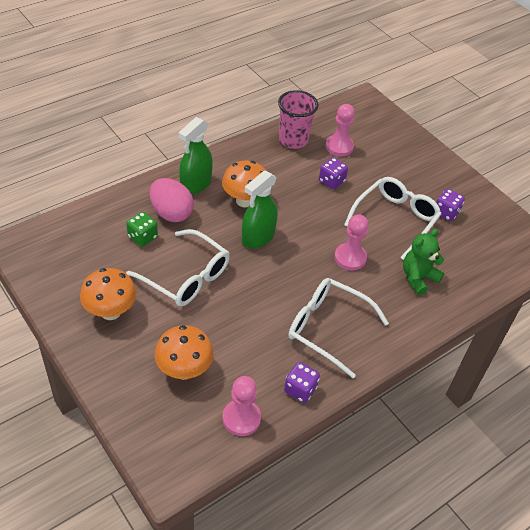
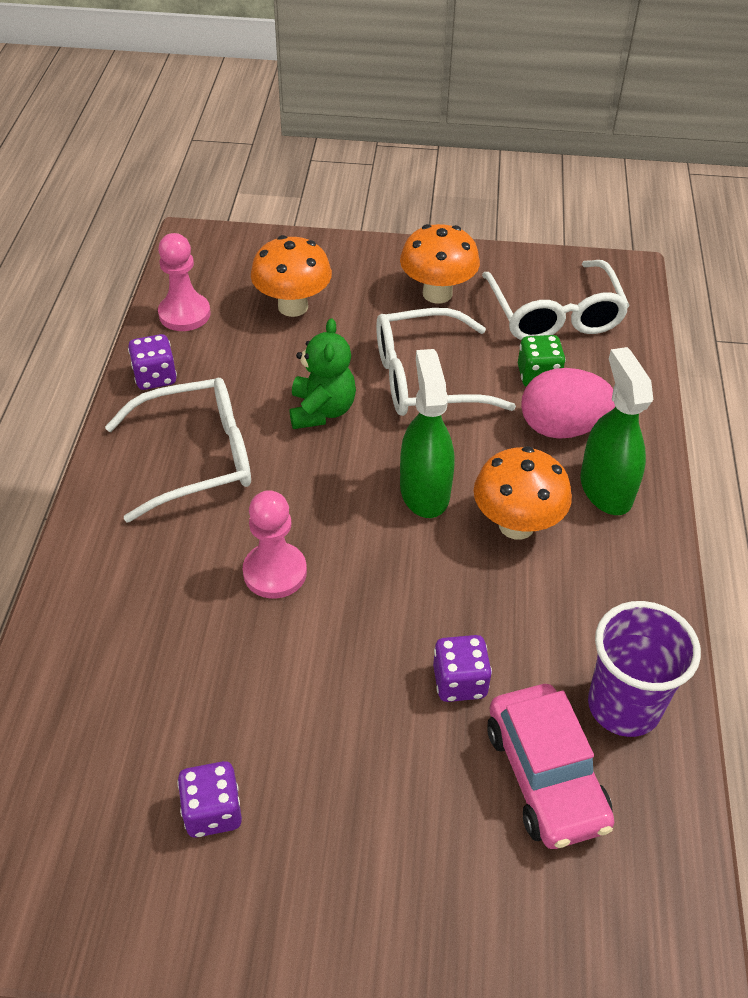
camera: 135 degrees right, 0 degrees up
pink cup [278,90,318,149] -> purple cup [588,601,701,737]
pink pawn [325,104,355,156] -> pink car [487,684,615,849]
white glasses [344,177,441,260] -> white glasses moved to [482,260,630,340]
green teddy bear [403,229,444,295] -> green teddy bear moved to [290,318,356,429]

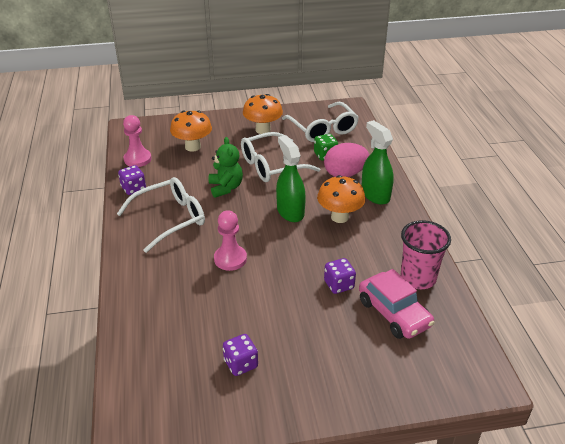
camera: 15 degrees left, 10 degrees down
purple cup [588,601,701,737] -> pink cup [401,220,451,289]

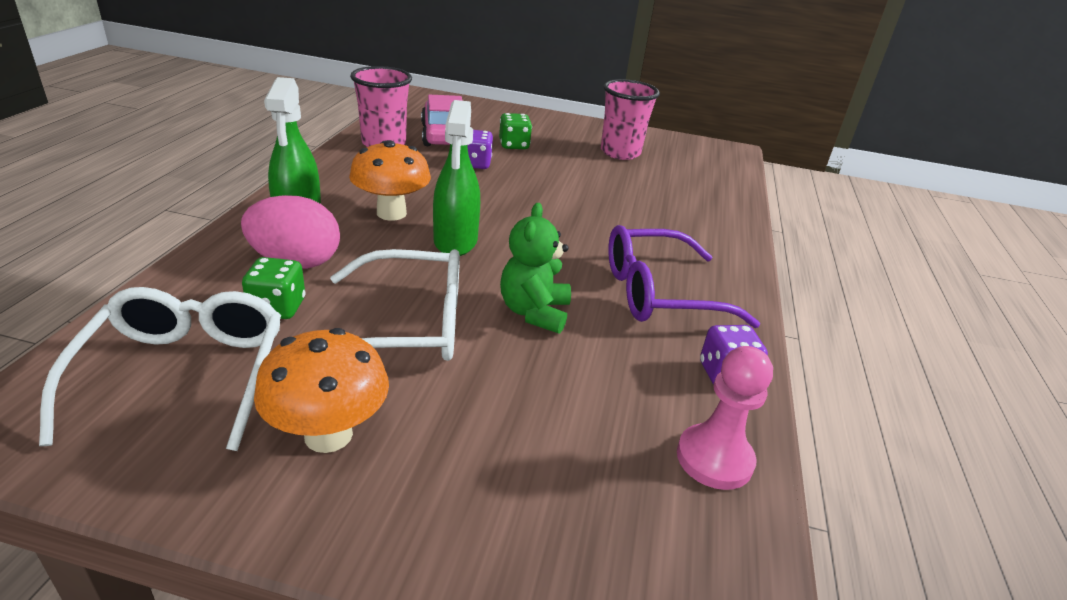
camera: 160 degrees left, 5 degrees down
white glasses [117,177,205,253] -> purple glasses [608,225,760,328]
orange mushroom [170,110,212,152] -> none
pink pawn [214,210,247,271] -> none
purple dice [223,334,258,376] -> pink cup [601,79,660,160]
none -> green dice [499,113,532,149]

